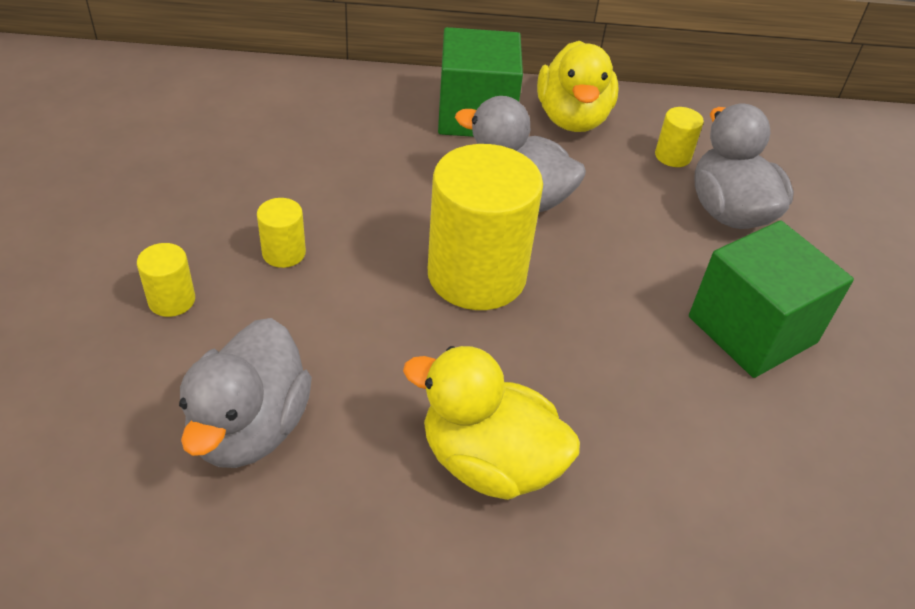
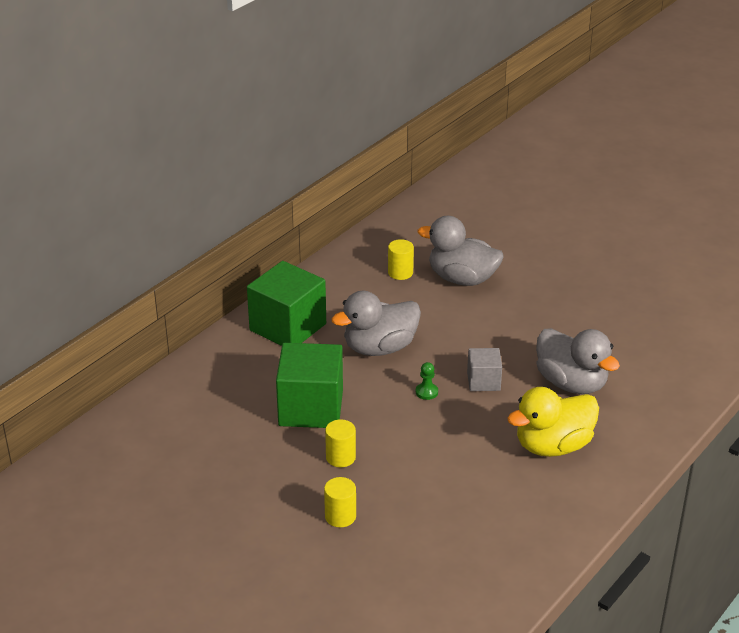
camera: 50 degrees left, 10 degrees down
grey duck [179,318,312,468] -> grey duck moved to [536,328,620,394]
yellow cylinder [428,144,543,310] -> green pawn [416,362,438,400]
yellow duck [537,41,618,132] -> none
green cube [689,220,854,378] -> green cube moved to [276,343,343,428]
none -> grey cube [467,348,502,391]

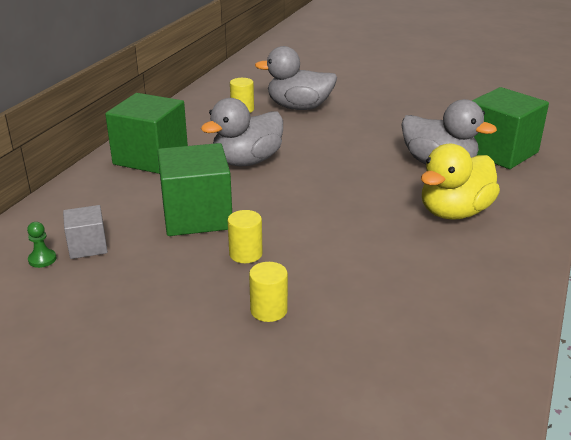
camera: 15 degrees left, 5 degrees down
green pawn [416,362,438,400] -> green pawn moved to [27,222,57,268]
grey cube [467,348,502,391] -> grey cube moved to [63,205,108,259]
none -> green cube [472,87,549,169]

